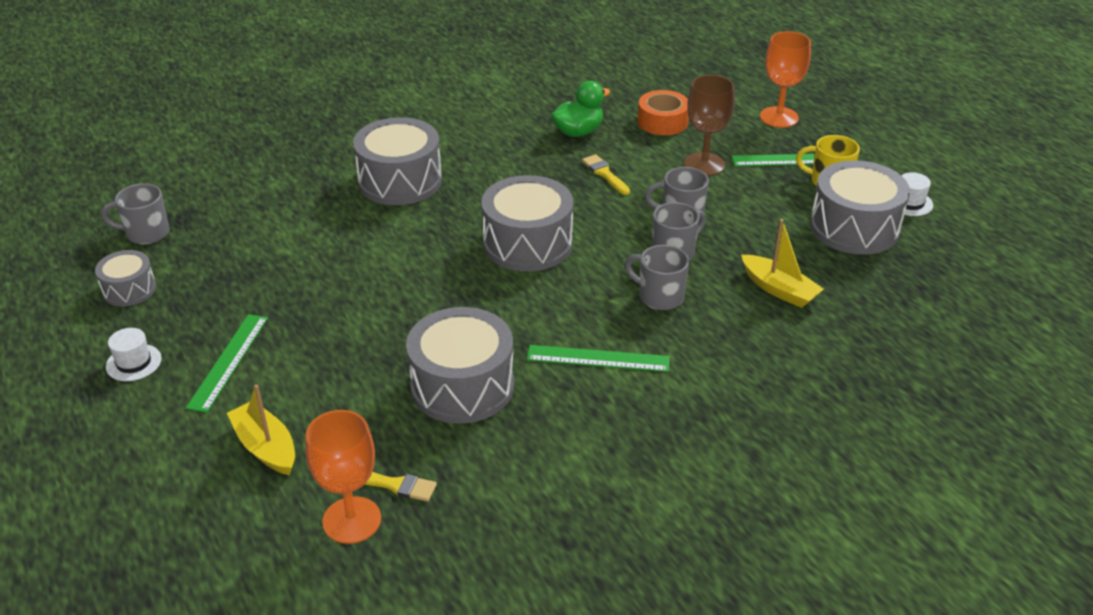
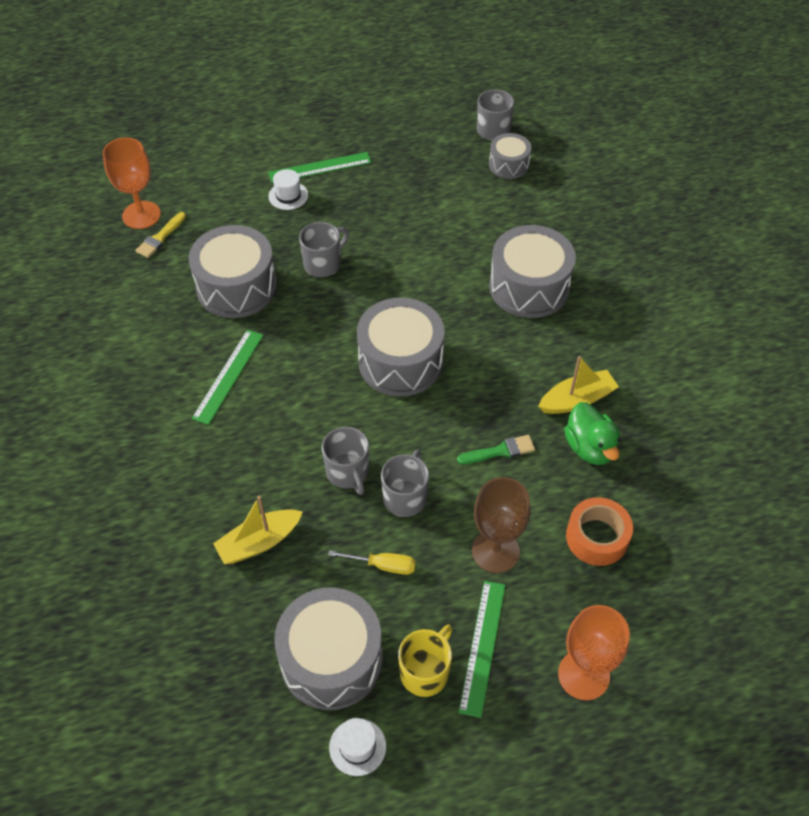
camera: 105 degrees right, 15 degrees up
grey drum [95,250,156,306] -> grey drum moved to [489,133,531,179]
white hat [106,328,162,381] -> white hat moved to [268,169,308,210]
green ruler [186,314,268,413] -> green ruler turned 45 degrees counterclockwise [268,152,372,183]
yellow boat [227,385,295,475] -> yellow boat moved to [538,356,619,414]
yellow brush [582,154,630,195] -> green brush [457,435,535,464]
grey mug [625,245,689,310] -> grey mug moved to [299,222,349,277]
none -> yellow screwdriver [328,550,416,575]

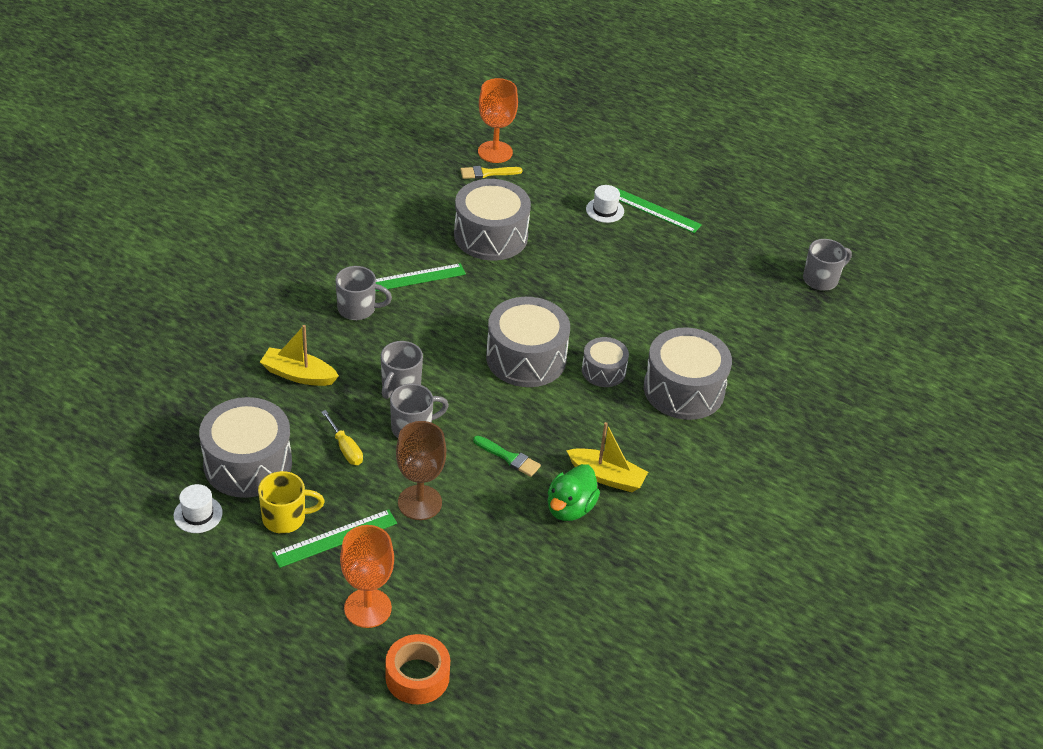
camera: 45 degrees right, 10 degrees down
grey mug [299,222,349,277] -> grey mug moved to [335,266,392,320]
grey drum [489,133,531,179] -> grey drum moved to [582,337,629,387]
orange tape [566,497,633,566] -> orange tape moved to [385,634,450,704]

